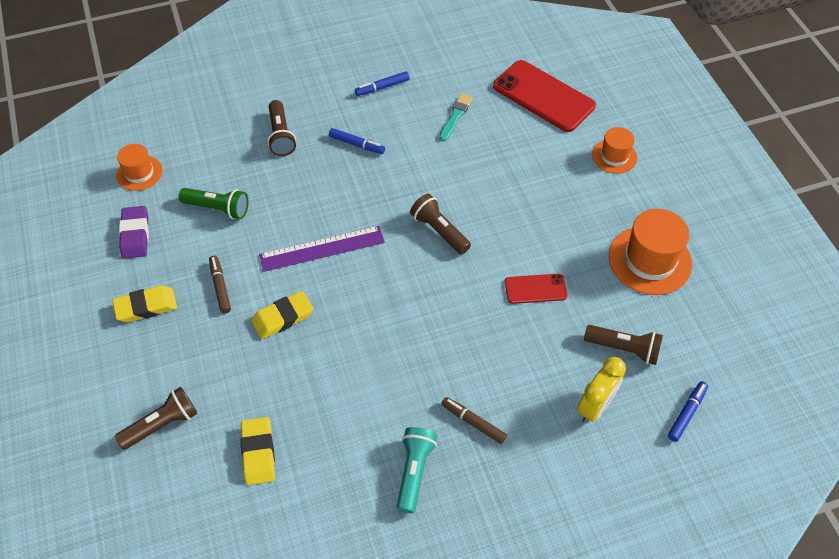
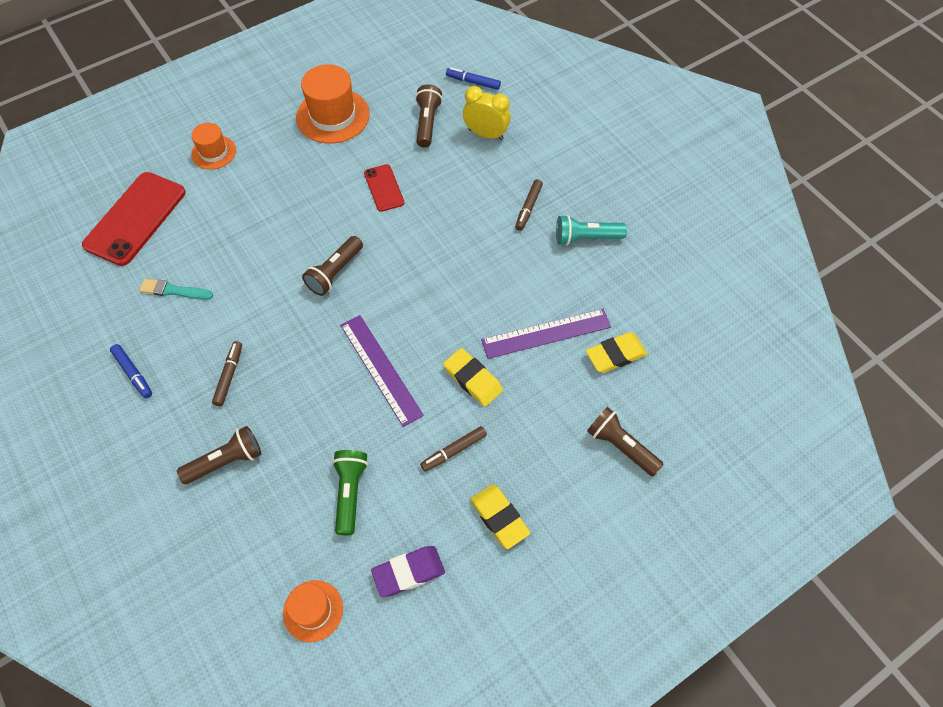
camera: 105 degrees left, 5 degrees up
blue marker [329,128,385,154] -> brown marker [212,341,242,406]
none -> purple ruler [481,309,611,359]

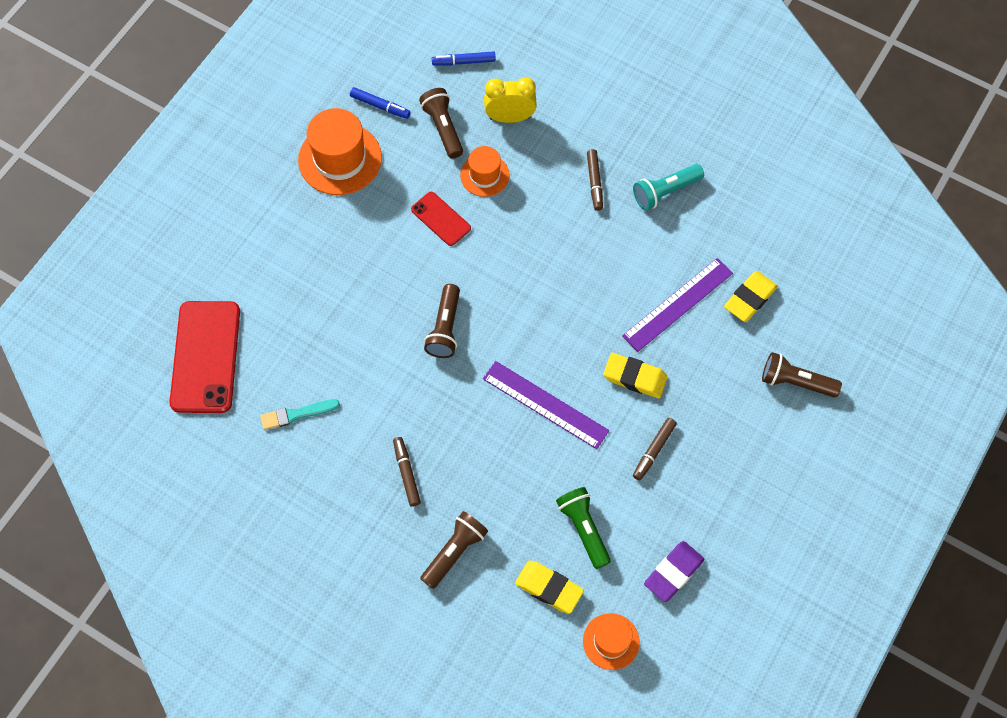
camera: 25 degrees left, 5 degrees up
blue marker [110,344,152,398] -> blue marker moved to [350,87,411,119]
orange hat [191,123,236,170] -> orange hat moved to [460,146,509,197]
yellow eraser [470,484,531,549] -> yellow eraser moved to [515,560,584,614]

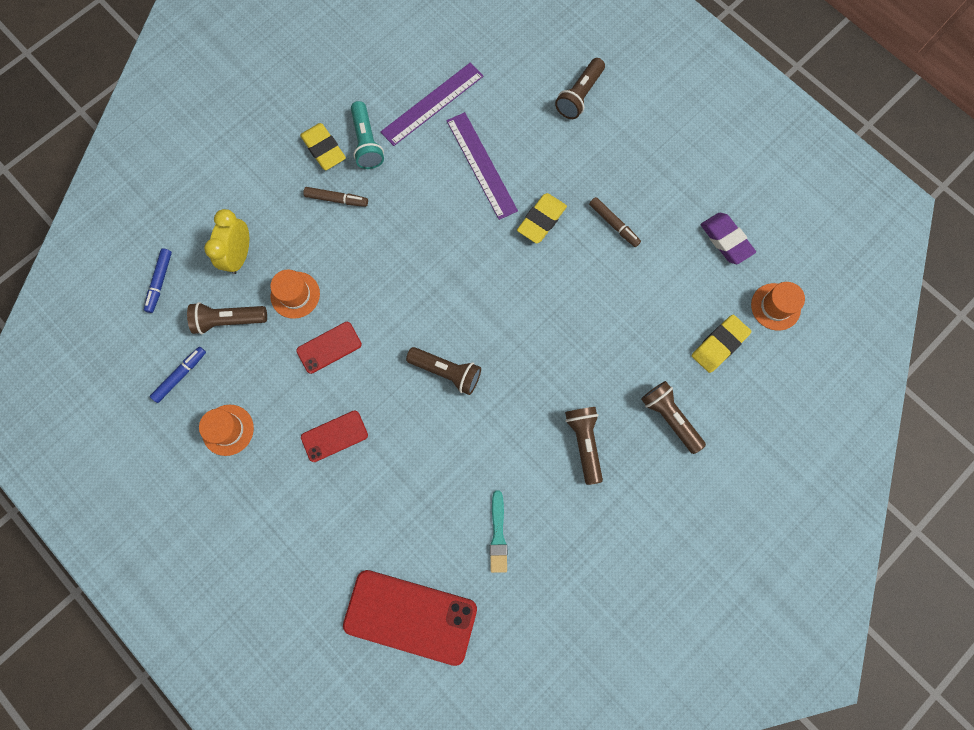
camera: 75 degrees left, 10 degrees up
orange hat [298,108,382,195] -> orange hat [199,405,254,456], size x0.59
brown marker [393,437,421,507] -> brown flashlight [565,407,603,485]
purple ruler [483,361,610,449] -> purple ruler moved to [381,63,483,146]
green flashlight [556,487,611,569] -> none
yellow eraser [724,271,778,322] -> yellow eraser moved to [300,123,346,170]
none -> red phone [301,410,368,462]

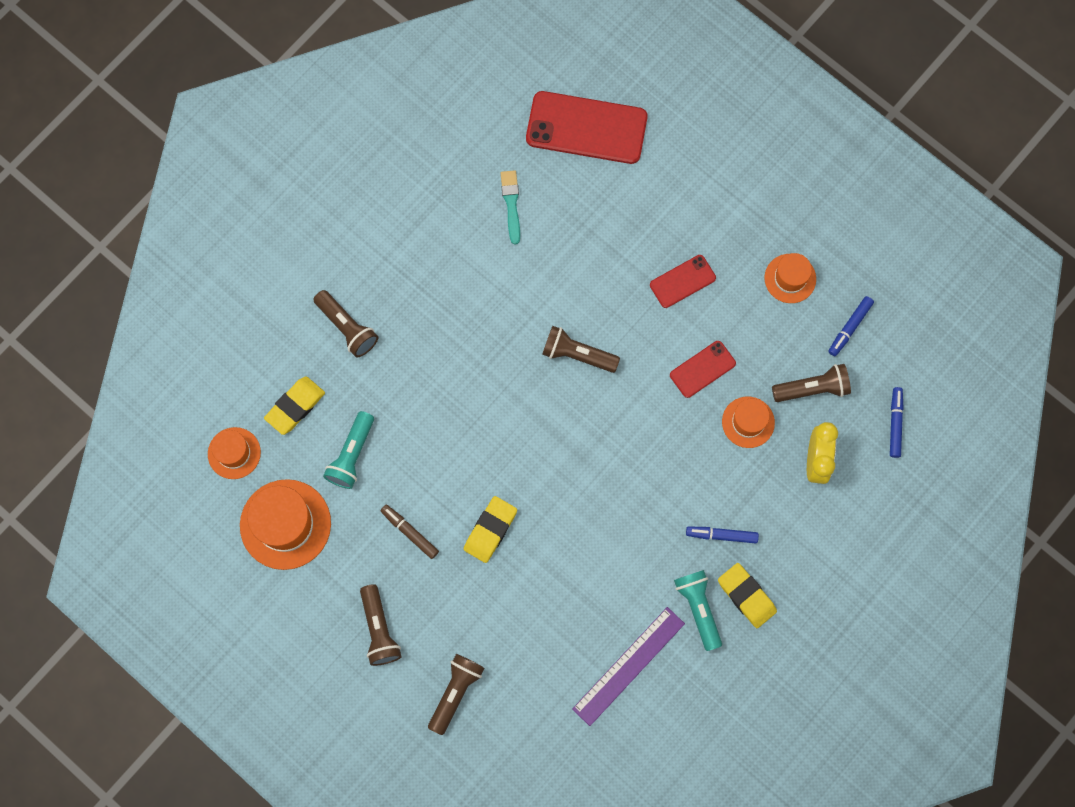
camera: 175 degrees right, 0 degrees up
brown marker [303,187,368,207] -> blue marker [686,526,759,543]
purple ruler [446,112,518,220] -> none
brown flashlight [565,407,603,485] -> brown flashlight moved to [360,584,402,666]
purple eraser [701,213,756,264] -> orange hat [240,479,331,570]
none -> turquoise flashlight [323,411,374,489]

